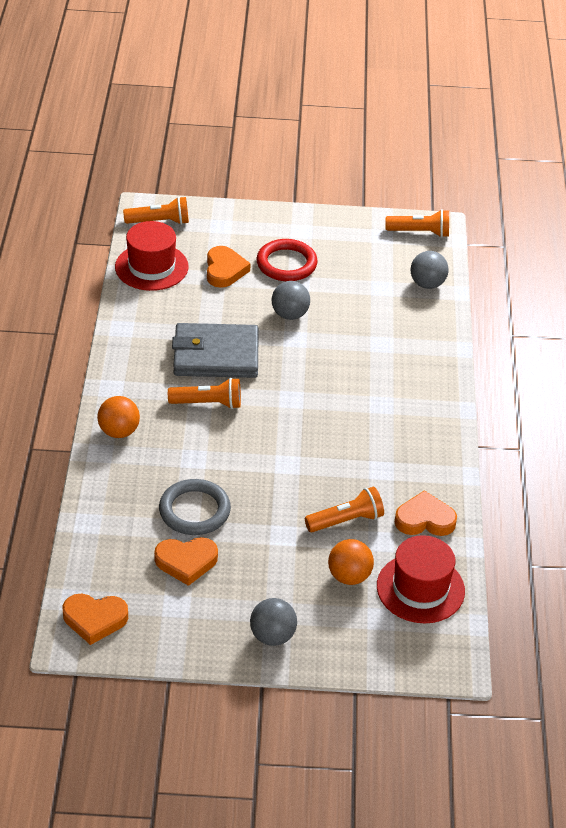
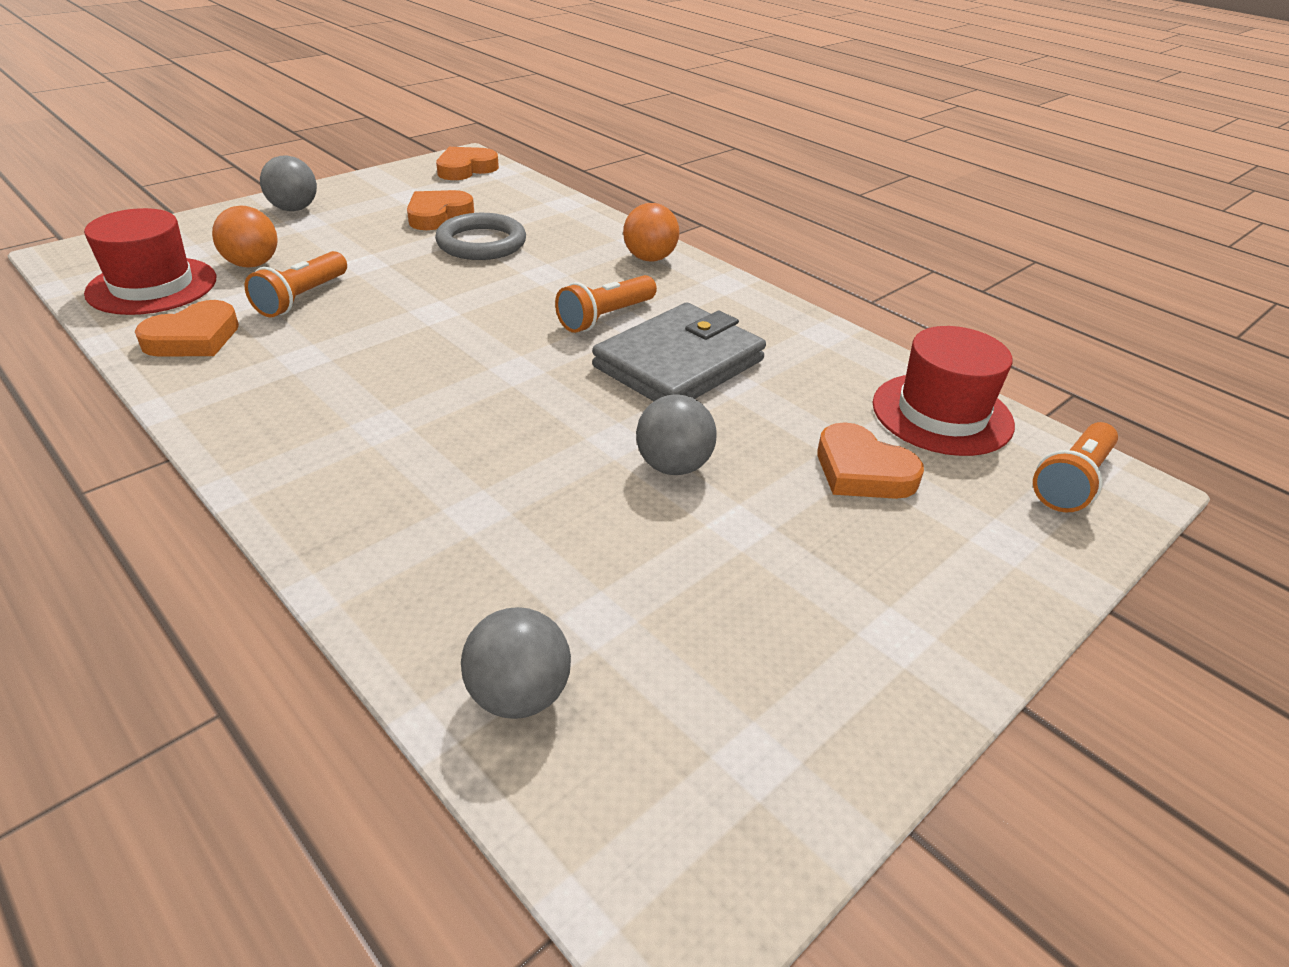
camera: 135 degrees right, 5 degrees down
red ring [256,239,318,281] -> none
orange flashlight [385,209,449,238] -> none

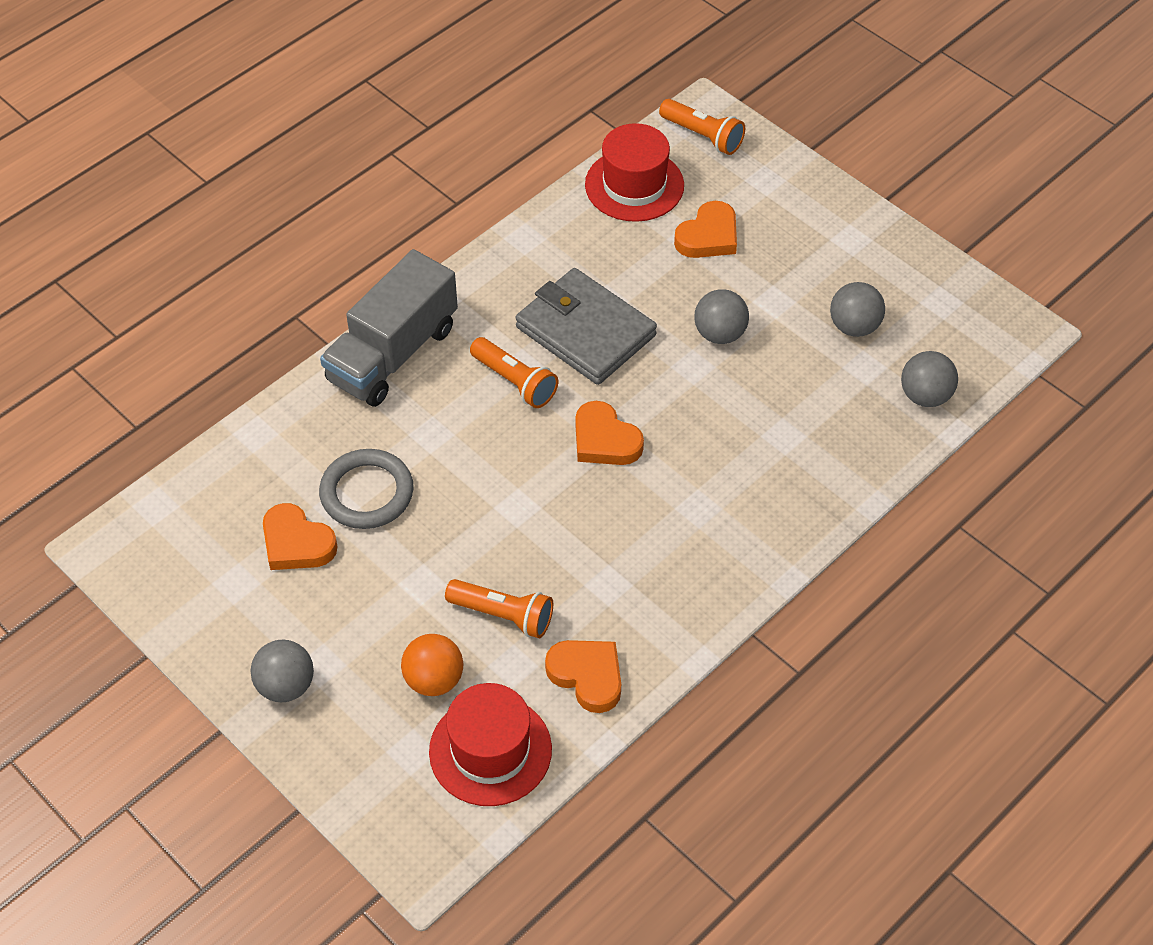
camera: 90 degrees left, 15 degrees up
orange heart [436,147,499,180] -> orange heart moved to [575,401,644,465]
orange ball [623,203,680,261] -> grey truck [320,249,458,407]
none -> grey ball [830,282,885,337]

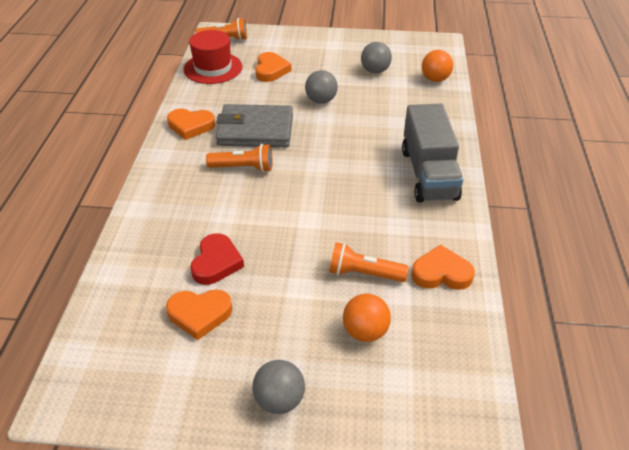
camera: 40 degrees left, 10 degrees down
grey ring [319,449,414,529] -> red heart [190,233,244,285]
grey truck [320,249,458,407] -> grey truck moved to [402,104,463,203]
red hat [429,683,552,806] -> none
orange flashlight [445,579,553,638] -> orange flashlight turned 150 degrees counterclockwise [329,242,409,282]
orange heart [575,401,644,465] -> orange heart moved to [167,109,215,140]
grey ball [901,351,958,407] -> orange ball [422,50,453,82]

